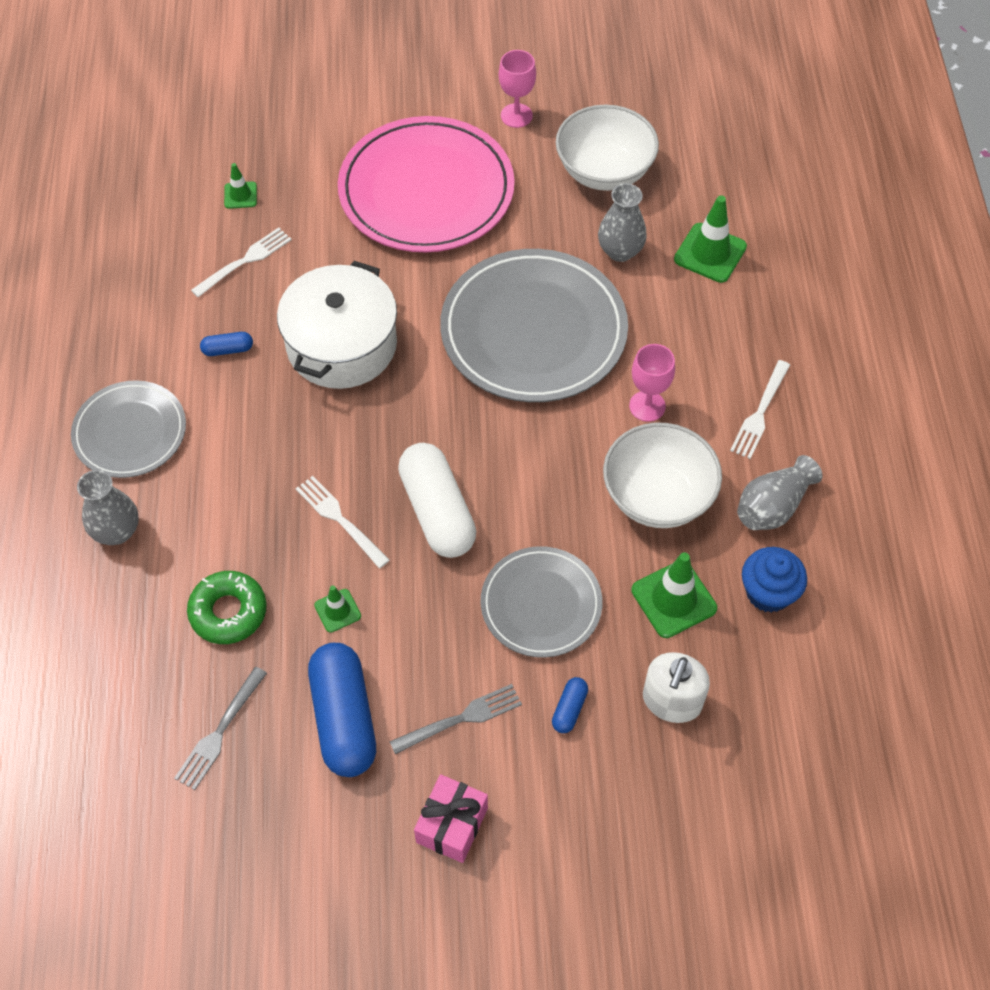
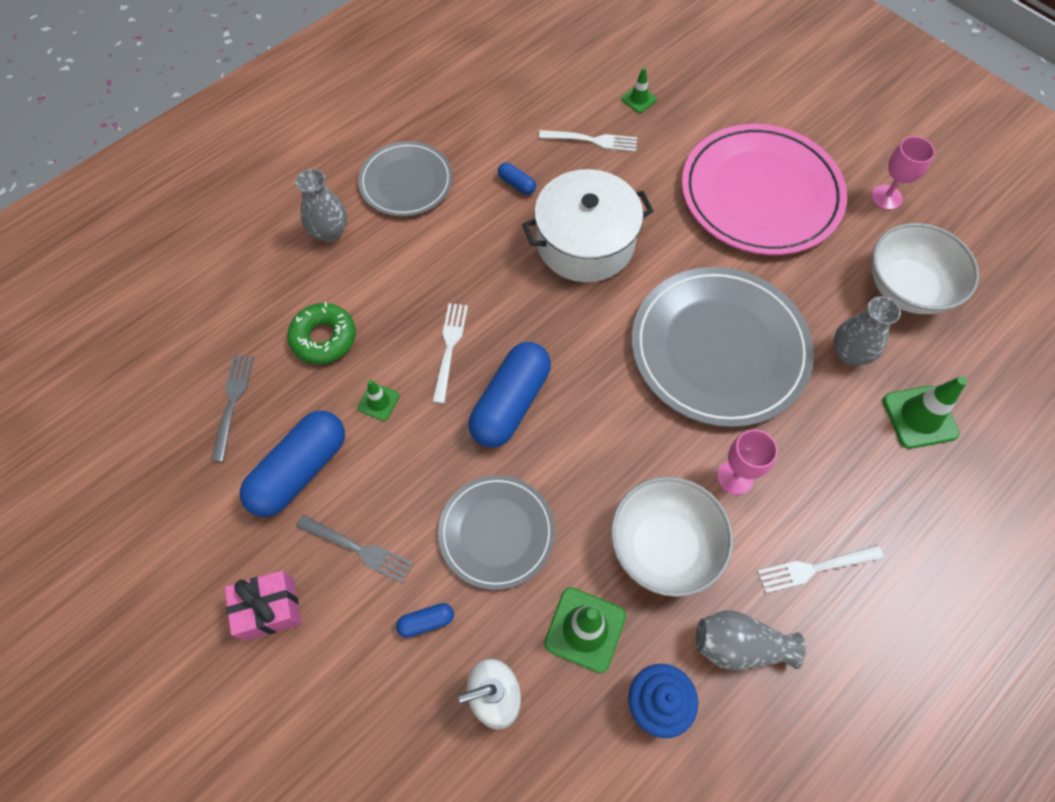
camera: 50 degrees right, 5 degrees up
grey fork [174,667,267,790] -> grey fork turned 105 degrees clockwise [211,355,254,462]
white capsule [398,443,476,558] -> blue capsule [468,342,551,448]

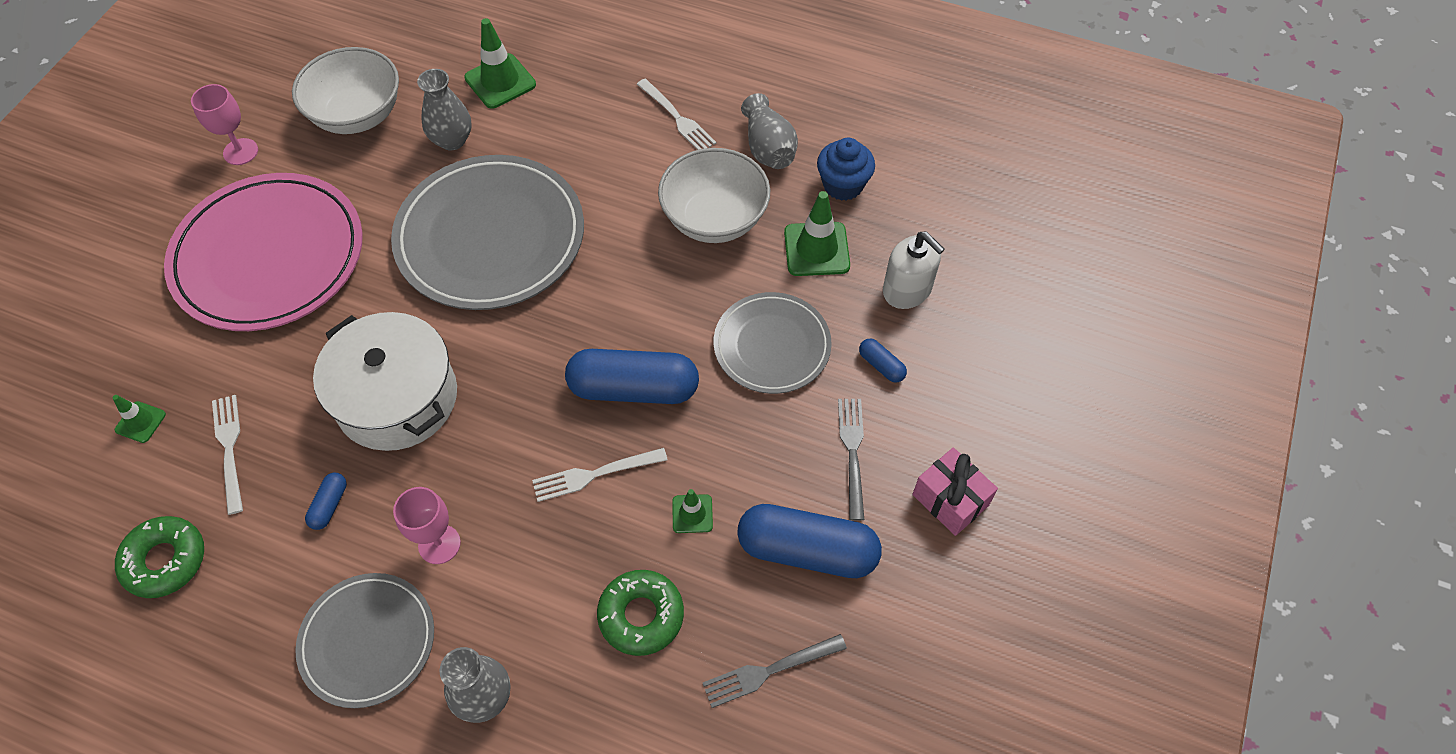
camera: 115 degrees left, 5 degrees down
pink goblet [717,430,778,495] -> pink goblet moved to [393,487,461,564]
none -> green donut [115,516,204,598]

